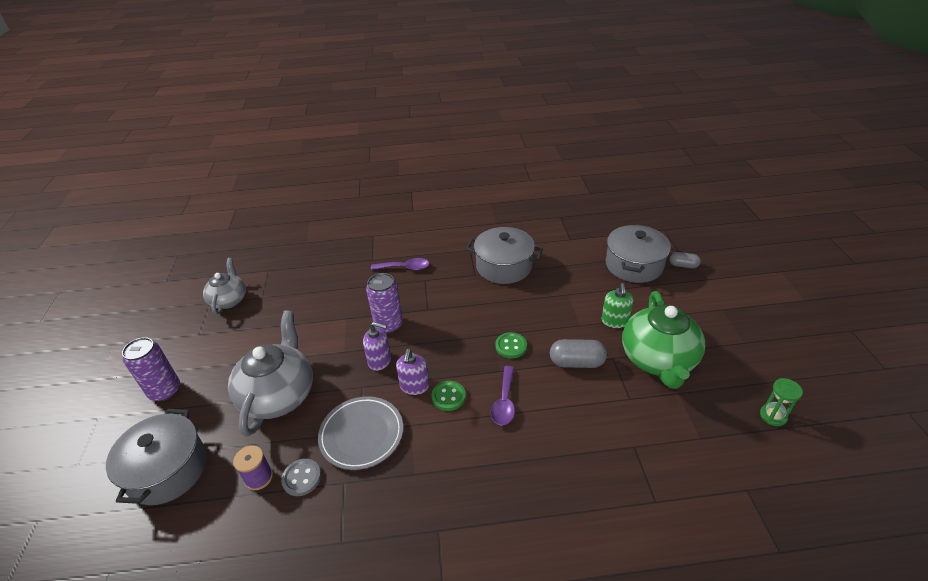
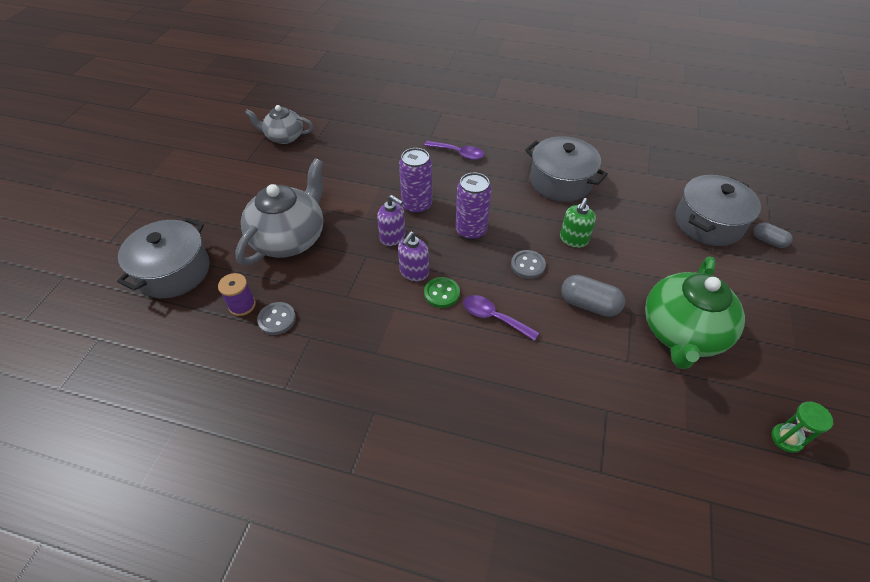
camera: 20 degrees right, 10 degrees up
purple can [122,337,180,401] -> purple can moved to [456,173,492,240]
grey teapot [203,258,246,315] -> grey teapot turned 105 degrees counterclockwise [245,105,314,144]
grey plate [318,396,403,470] -> none
purple spoon [491,366,515,425] -> purple spoon turned 90 degrees clockwise [463,295,539,341]
green button [495,332,527,358] -> grey button [511,250,546,279]
green soap dispenser [601,283,634,328] -> green soap dispenser moved to [560,198,596,248]

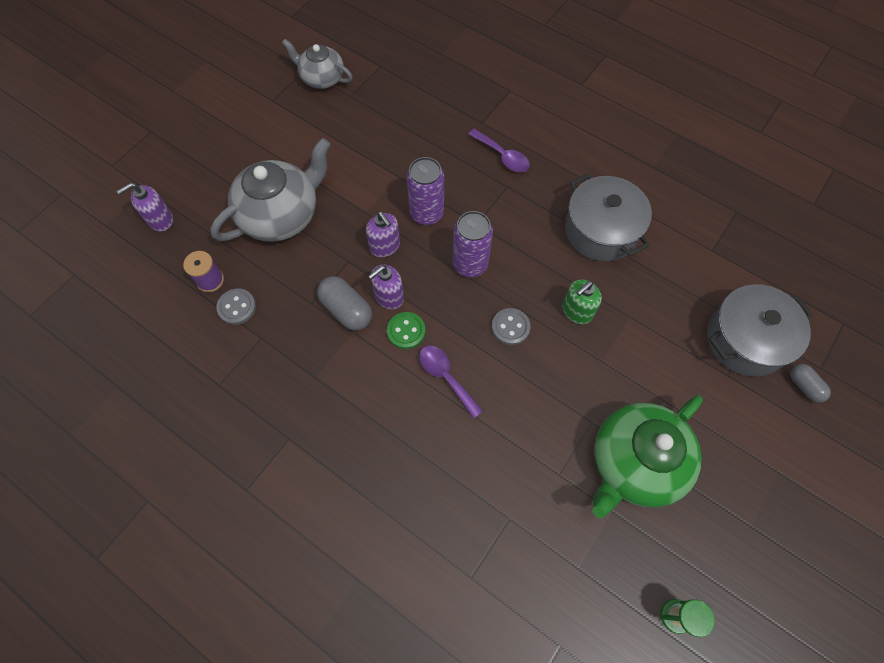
camera: 20 degrees right, 15 degrees up
grey pot [117,218,210,298] -> purple soap dispenser [117,183,173,232]
grey capsule [561,275,625,317] -> grey capsule moved to [317,276,372,331]

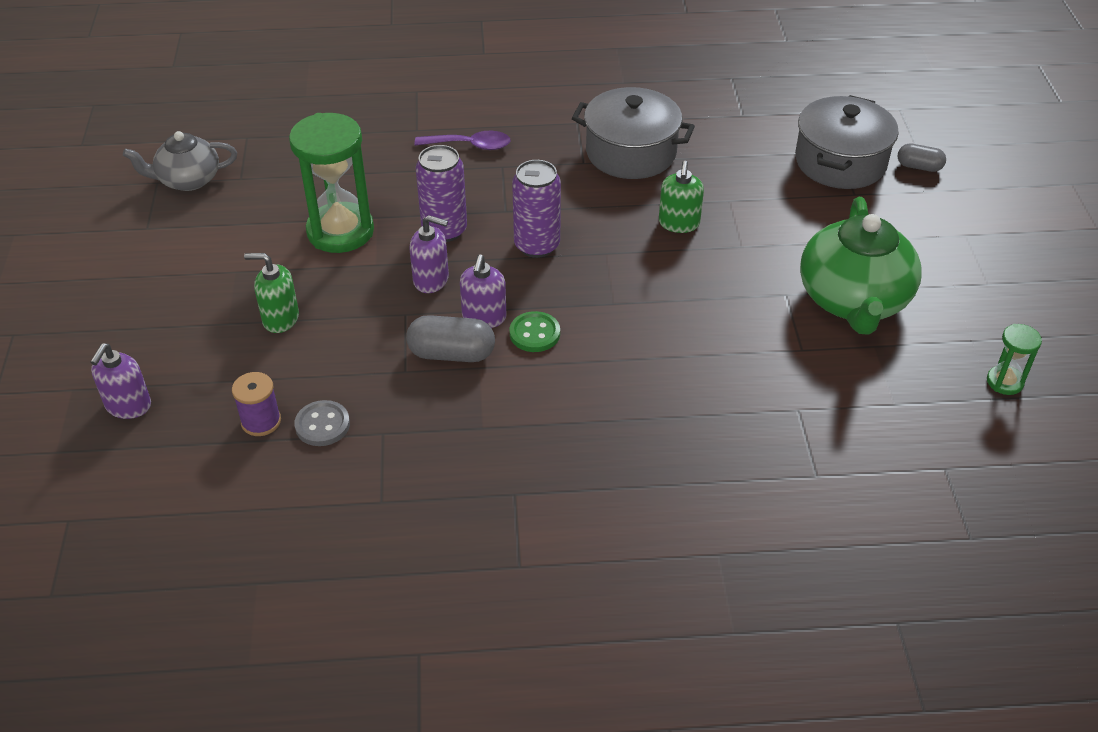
camera: 40 degrees left, 20 degrees down
grey teapot [210,138,331,242] -> green soap dispenser [244,253,299,333]
purple spoon [419,346,483,418] -> none
grey button [492,308,531,345] -> none
none -> green hourglass [289,113,374,253]

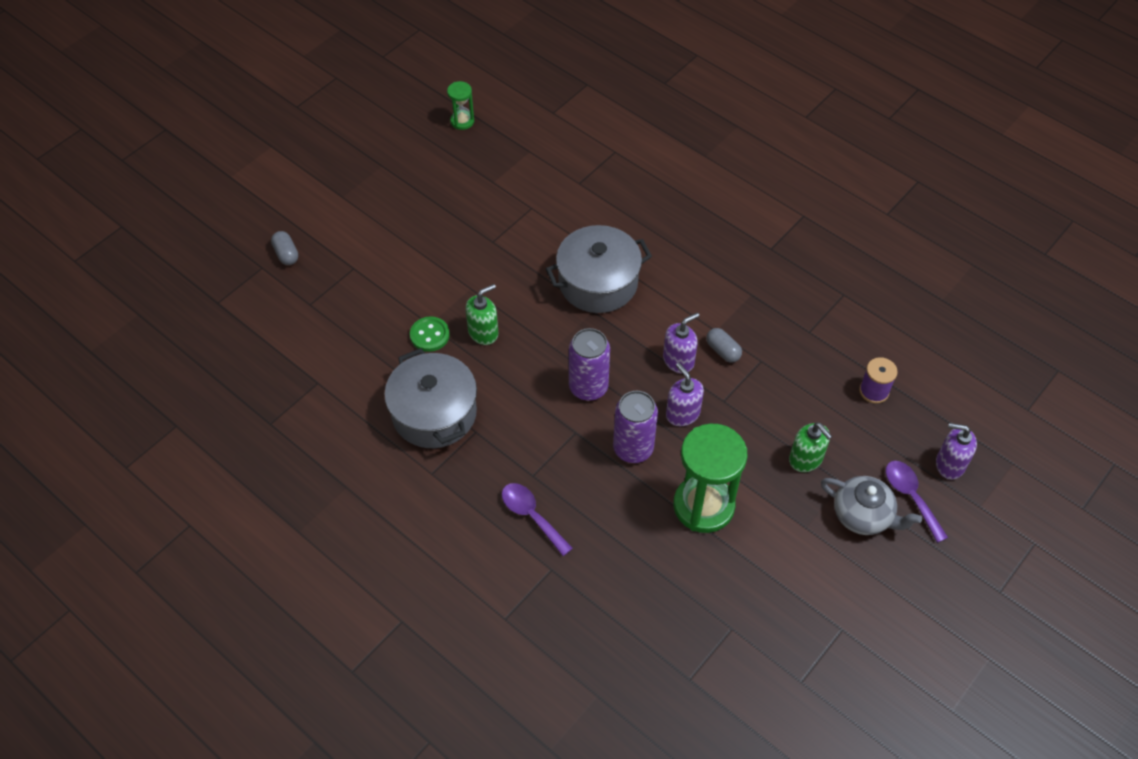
camera: 135 degrees left, 10 degrees up
purple soap dispenser [91,343,151,419] -> purple soap dispenser turned 135 degrees counterclockwise [936,423,977,480]
grey teapot [123,131,237,191] -> grey teapot moved to [821,476,922,535]
grey button [294,400,350,446] -> none
grey capsule [406,315,495,362] -> grey capsule [706,328,742,363], size x0.62
green button [510,311,560,352] -> green button moved to [410,316,450,352]
grey pot [795,95,899,189] -> grey pot moved to [546,225,652,313]
green teapot [800,197,922,335] -> none
none -> purple spoon [886,461,948,543]

